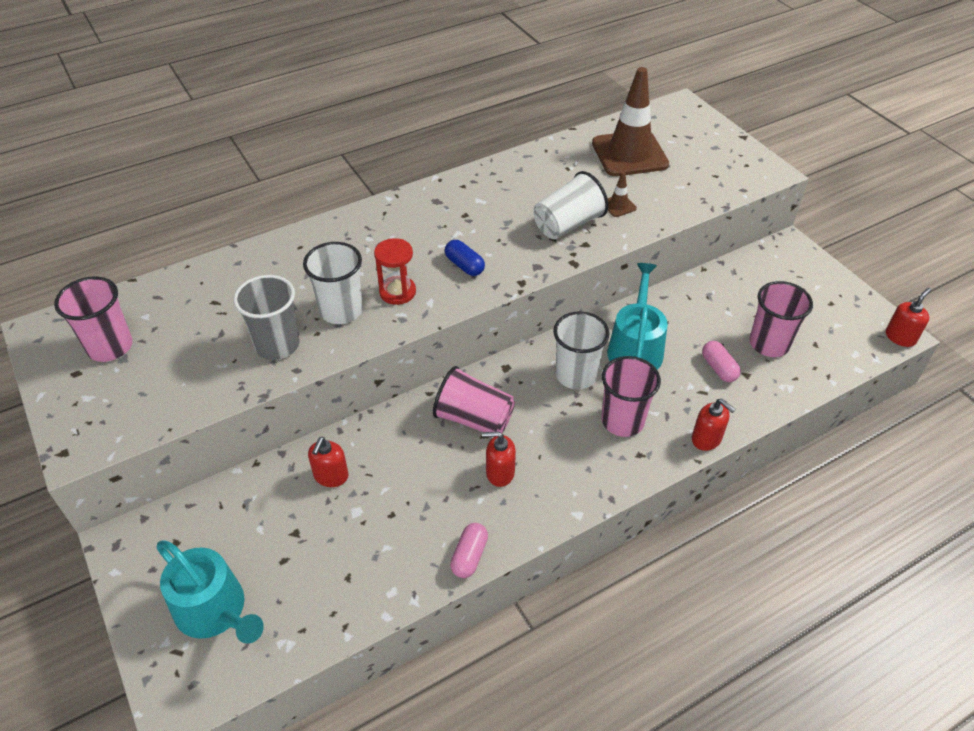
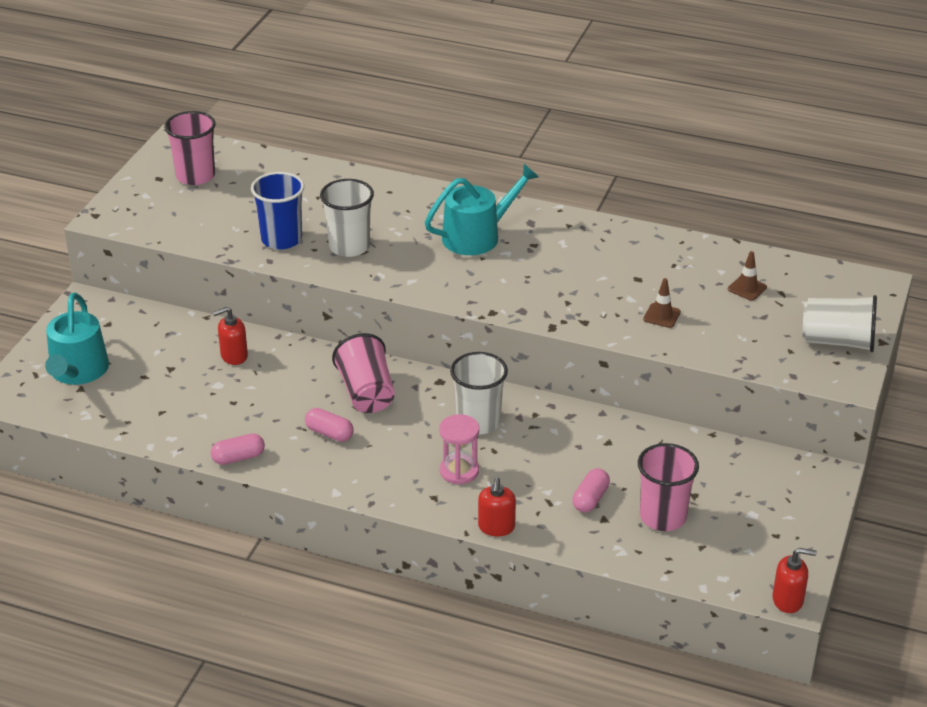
camera: 50 degrees right, 10 degrees down
grey cup [233,275,300,360] -> blue cup [251,172,305,249]
red hourglass [374,238,416,305] -> none
blue capsule [445,240,485,276] -> none
red soap dispenser [482,431,516,487] -> pink capsule [305,408,354,442]
white cup [534,171,608,239] -> white cup moved to [802,295,877,352]
brown traffic cone [592,67,669,176] -> brown traffic cone [728,251,767,301], size x0.40
pink cup [602,356,661,437] -> pink hourglass [439,414,479,485]
turquoise watering can [607,263,668,369] -> turquoise watering can moved to [425,164,539,255]

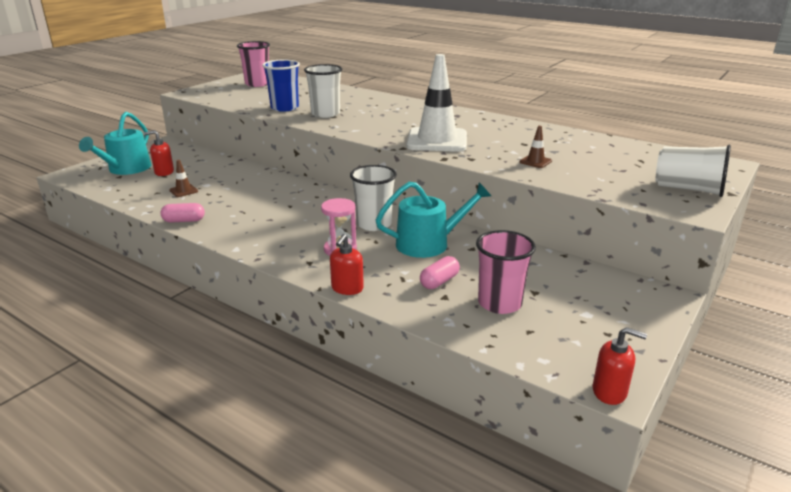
camera: 15 degrees right, 10 degrees down
red soap dispenser [213,307,248,365] -> red soap dispenser moved to [144,130,174,176]
pink capsule [305,408,354,442] -> none
pink cup [332,333,395,413] -> none
turquoise watering can [425,164,539,255] -> turquoise watering can moved to [376,182,491,258]
brown traffic cone [728,251,767,301] -> brown traffic cone moved to [169,160,198,197]
none -> white traffic cone [407,54,467,152]

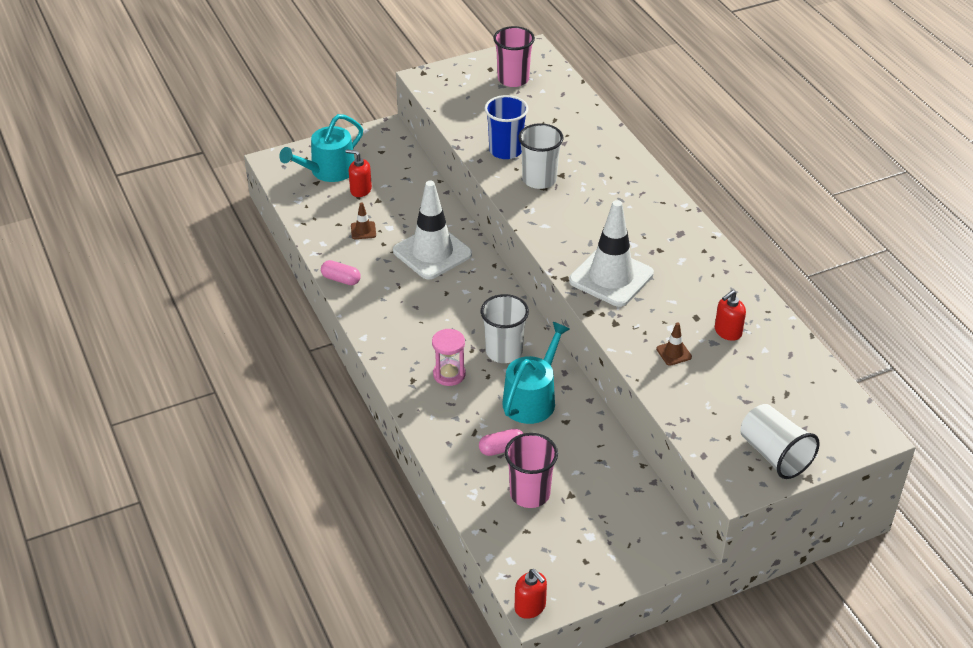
camera: 30 degrees right, 15 degrees up
red soap dispenser [330,234,364,295] -> red soap dispenser moved to [715,290,746,341]
turquoise watering can [376,182,491,258] -> turquoise watering can turned 75 degrees counterclockwise [502,322,570,424]
none -> white traffic cone [393,181,472,280]

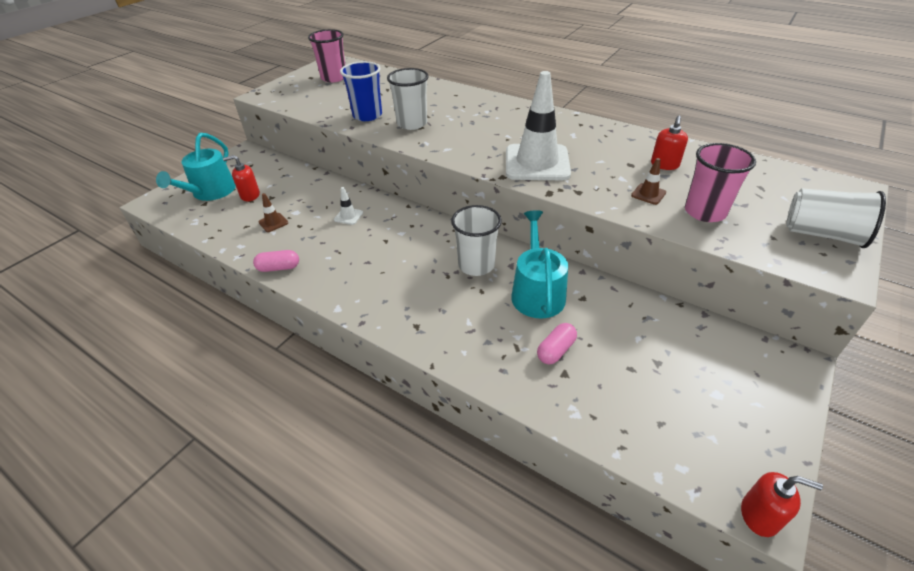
camera: 30 degrees left, 0 degrees up
white traffic cone [393,181,472,280] -> white traffic cone [334,187,363,225], size x0.40
pink hourglass [432,329,466,386] -> none
pink cup [505,433,558,508] -> pink cup moved to [685,143,756,222]

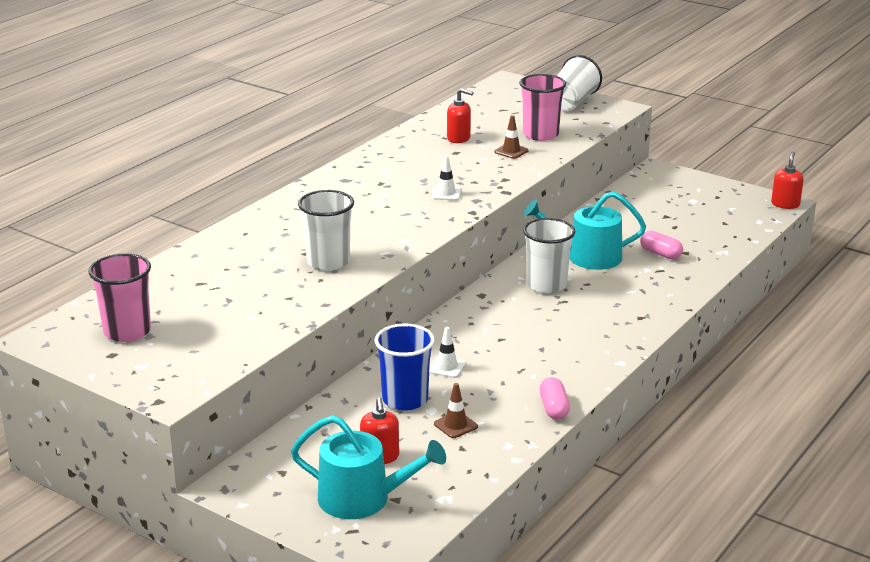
camera: 90 degrees left, 15 degrees down
blue cup [340,61,382,121] -> blue cup moved to [375,324,435,411]
white traffic cone [506,71,571,180] -> white traffic cone [431,156,461,200], size x0.40

